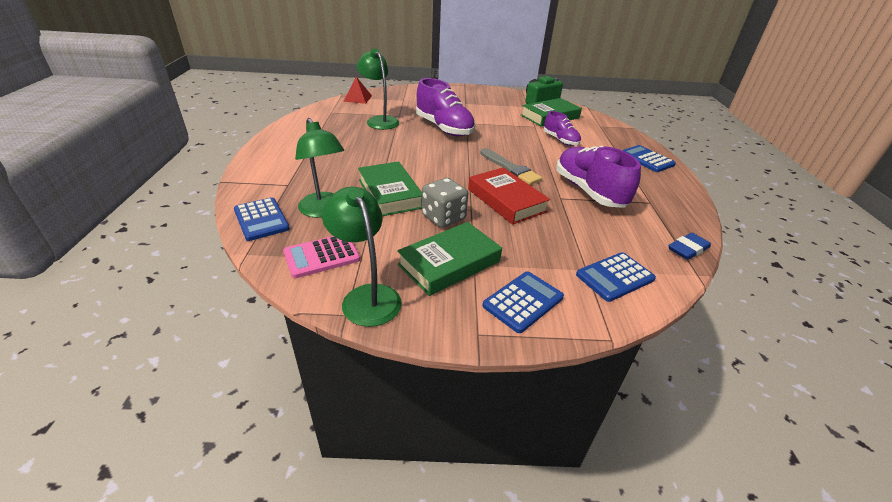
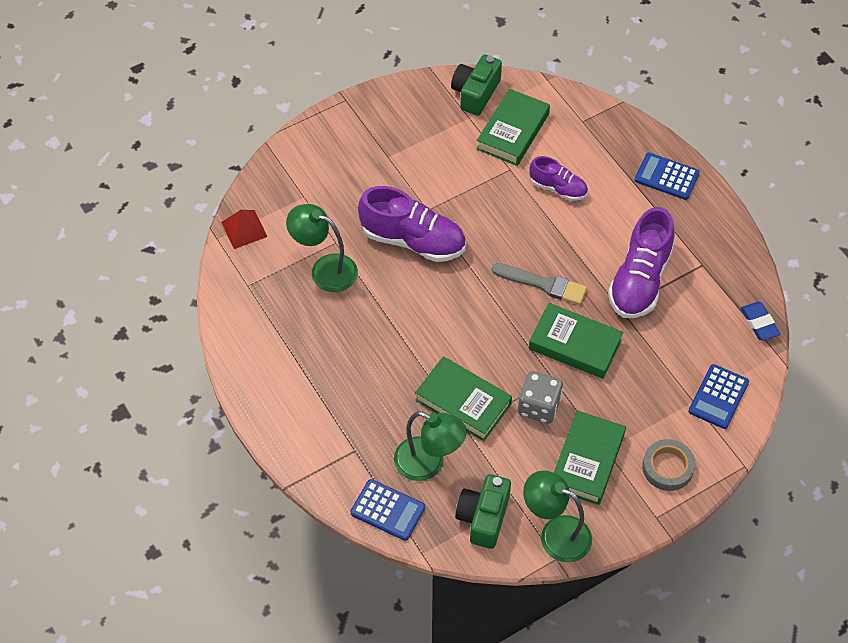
camera: 30 degrees left, 20 degrees up
pink calculator [283,236,360,278] -> green camera [455,474,511,549]
red book [468,167,550,225] -> green book [529,303,623,379]
blue calculator [483,271,564,333] -> grey tape [642,439,695,491]
purple shoe [556,146,641,208] -> purple shoe turned 105 degrees counterclockwise [608,207,674,318]
blue eraser [668,233,711,260] -> blue eraser turned 45 degrees counterclockwise [740,302,780,341]

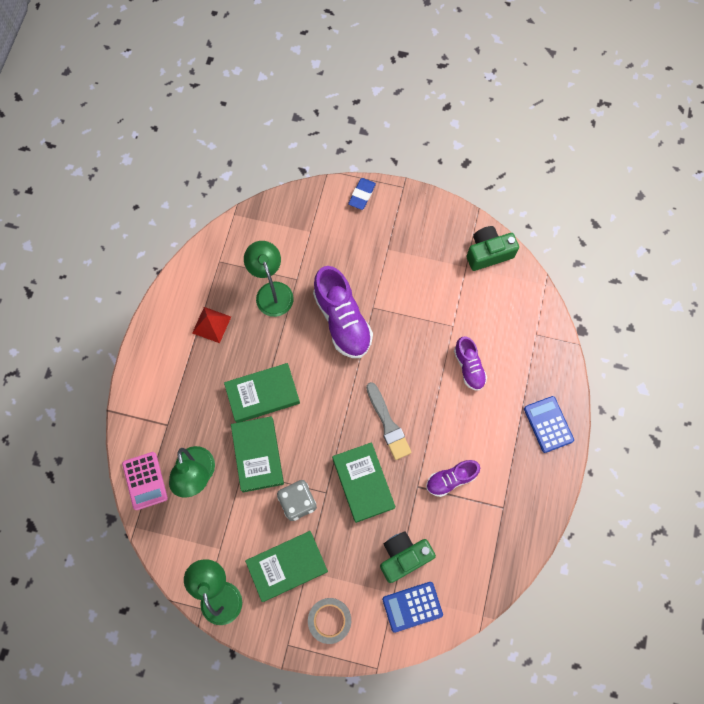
camera: 45 degrees right, 15 degrees up
red pyramid [221,210,267,249] -> red pyramid moved to [192,307,231,343]
blue calculator [350,479,425,541] -> pink calculator [122,452,168,510]
green camera [455,474,511,549] -> green camera moved to [380,531,436,583]
green book [477,89,550,166] -> green book moved to [224,363,300,423]
purple shoe [608,207,674,318] -> purple shoe [426,460,480,497], size x0.57
blue eraser [740,302,780,341] -> blue eraser moved to [348,178,376,210]

